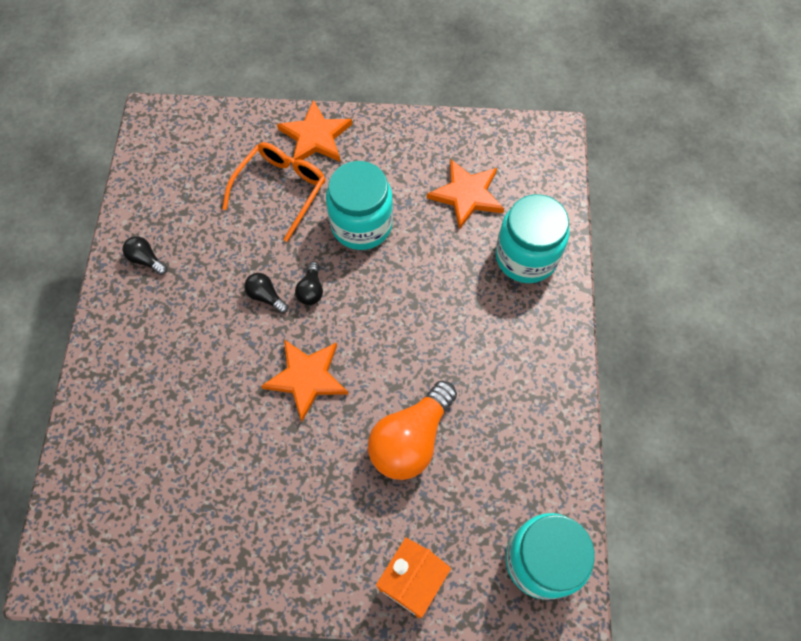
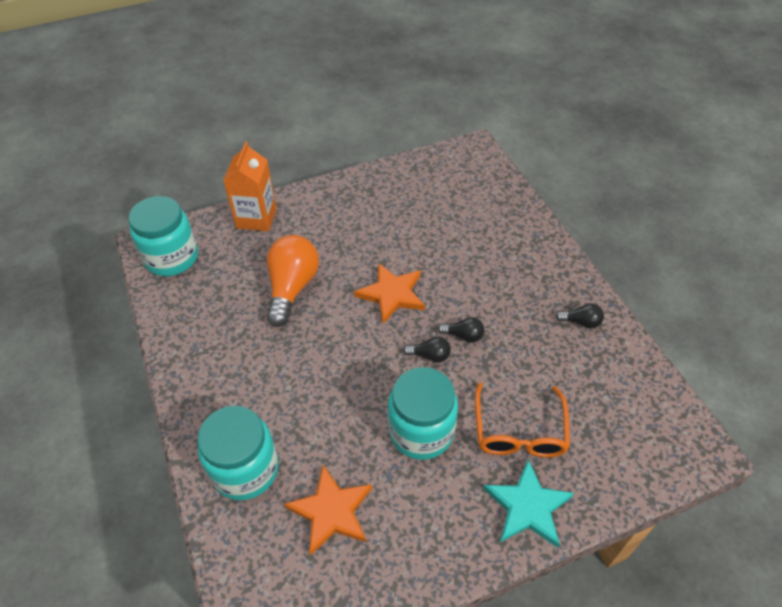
camera: 155 degrees right, 15 degrees down
orange star [277,100,352,162] -> turquoise star [483,459,574,548]
black light bulb [295,261,323,305] -> black light bulb turned 120 degrees clockwise [403,337,451,363]

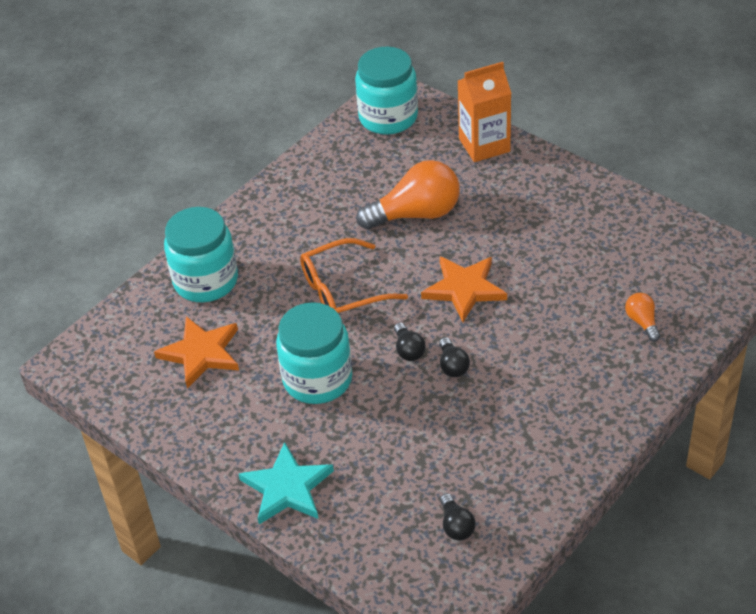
camera: 65 degrees right, 5 degrees down
orange glasses [475,382,570,457] -> orange glasses moved to [300,238,408,313]
black light bulb [555,303,604,328] -> black light bulb moved to [440,493,476,540]
none -> orange light bulb [625,293,660,342]

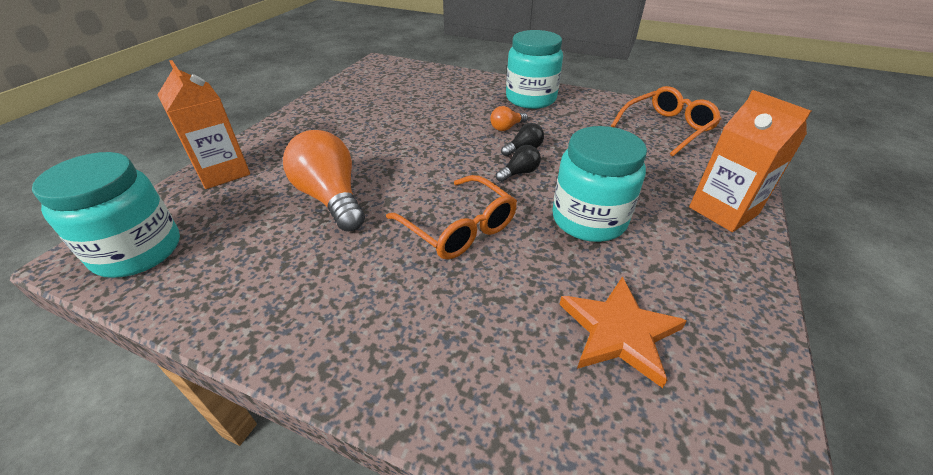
camera: 110 degrees left, 5 degrees down
turquoise jar [164,207,238,302] -> turquoise jar moved to [506,30,563,109]
turquoise star [239,442,334,524] -> orange carton [689,90,811,232]
orange star [421,256,507,322] -> none
black light bulb [440,493,476,540] -> orange glasses [611,86,721,157]
orange light bulb [625,293,660,342] -> orange light bulb moved to [490,106,528,131]

